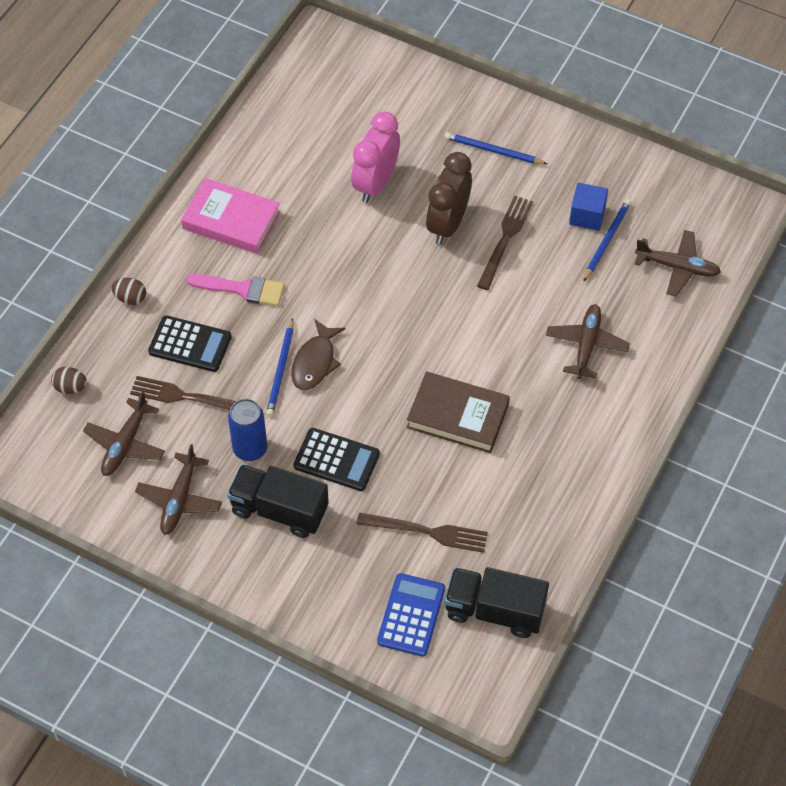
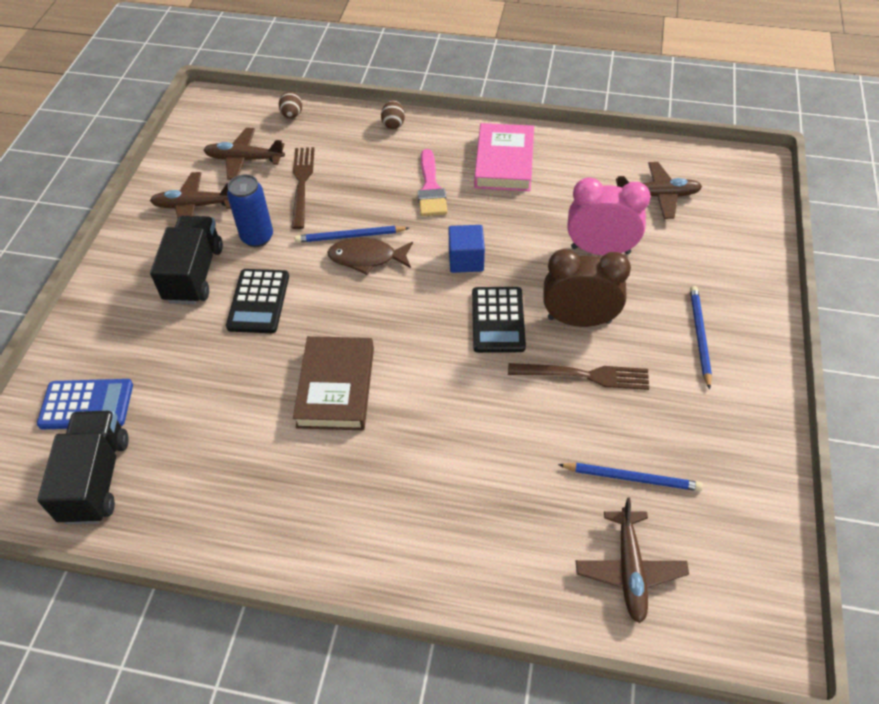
camera: 75 degrees right, 5 degrees down
black calculator [148,315,232,372] -> black calculator moved to [472,287,526,353]
brown fork [356,513,488,553] -> none
brown plane [546,304,630,379] -> brown plane moved to [616,162,702,219]
blue cube [569,183,608,231] -> blue cube moved to [449,225,485,273]

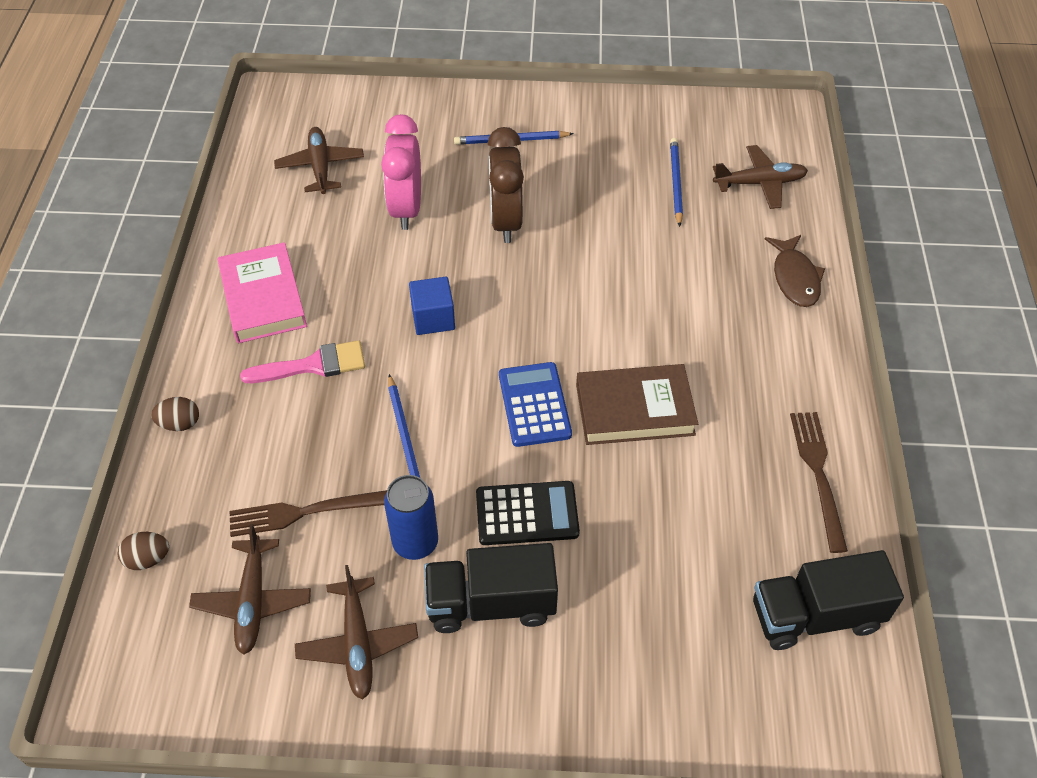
camera: 100 degrees left, 0 degrees up
blue calculator [37,379,133,430] -> blue calculator moved to [499,362,572,447]
brown fish [327,238,413,275] -> brown fish moved to [765,235,825,307]
black calculator [472,287,526,353] -> none
pink book [474,123,534,191] -> pink book turned 75 degrees clockwise [218,242,307,343]
brown fork [508,363,649,390] -> brown fork moved to [790,412,848,553]

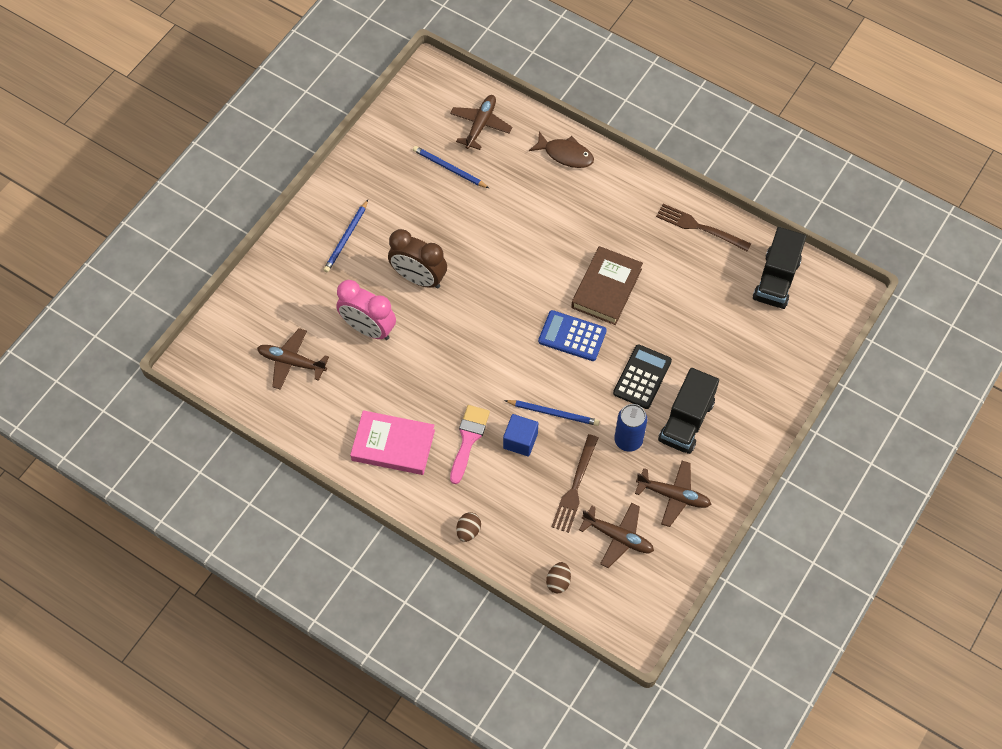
camera: 60 degrees left, 10 degrees up
blue cube [409,277,455,335] -> blue cube moved to [503,414,538,457]

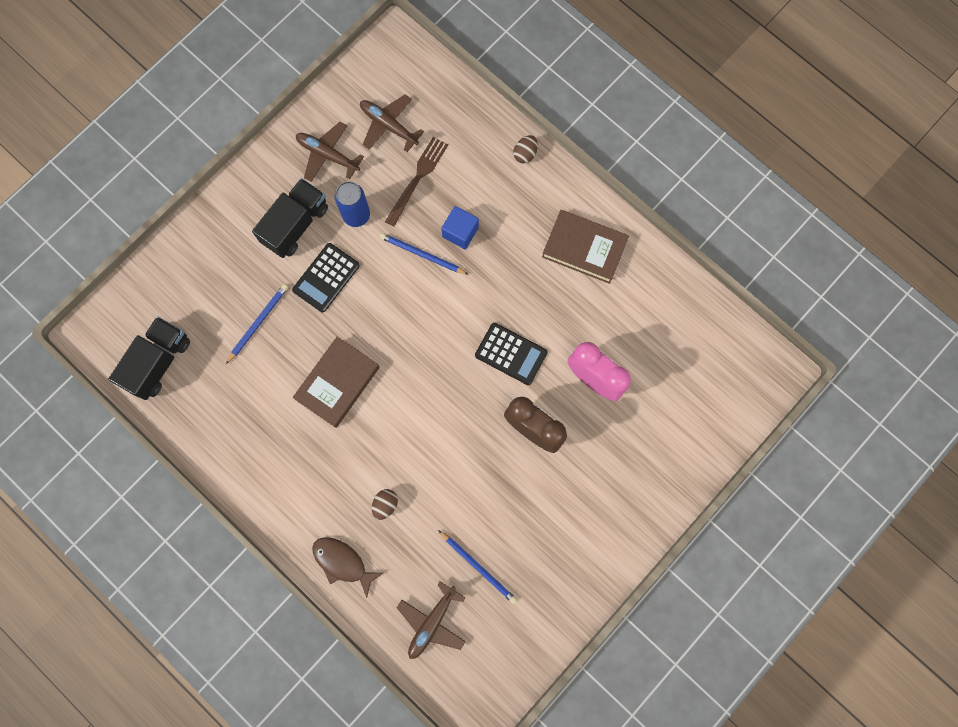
camera: 170 degrees left, 15 degrees up
brown plane [257,328,329,390] -> none
blue pencil [323,200,368,272] -> blue pencil moved to [226,284,288,364]
pink book [350,410,435,475] -> brown book [542,210,629,284]
pink brush [450,405,490,484] -> none
blue calculator [538,310,607,361] -> none
brown egg [546,562,571,594] -> brown egg moved to [372,489,398,520]
brown fork [656,204,751,252] -> none
none -> black calculator [475,323,548,385]

